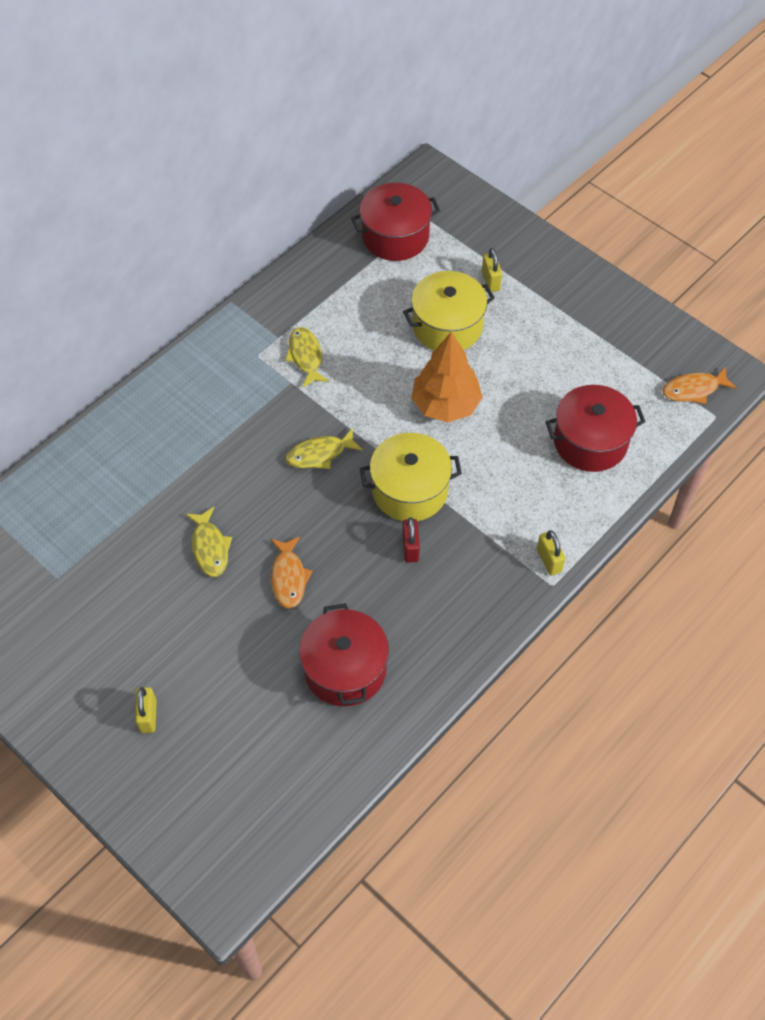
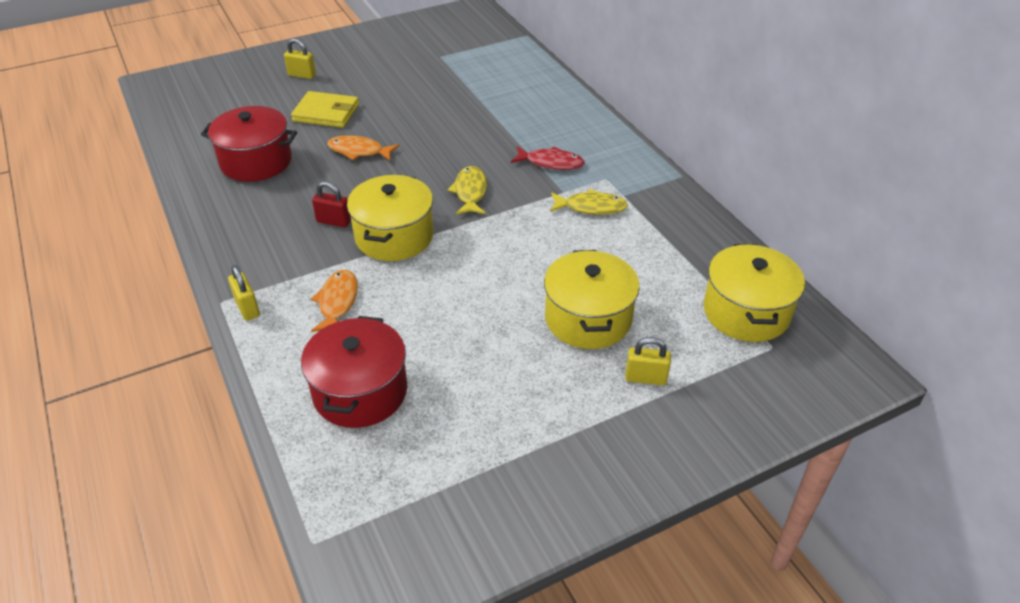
camera: 110 degrees right, 15 degrees down
yellow fish [185,507,232,577] -> none
red pot [351,183,440,261] -> yellow pot [704,244,805,342]
orange tree [411,332,483,422] -> none
yellow padlock [537,530,565,576] -> yellow padlock turned 60 degrees clockwise [228,265,260,321]
orange fish [663,367,737,404] -> orange fish moved to [311,270,358,332]
none -> yellow wallet [291,91,359,128]
none -> red fish [511,146,585,170]

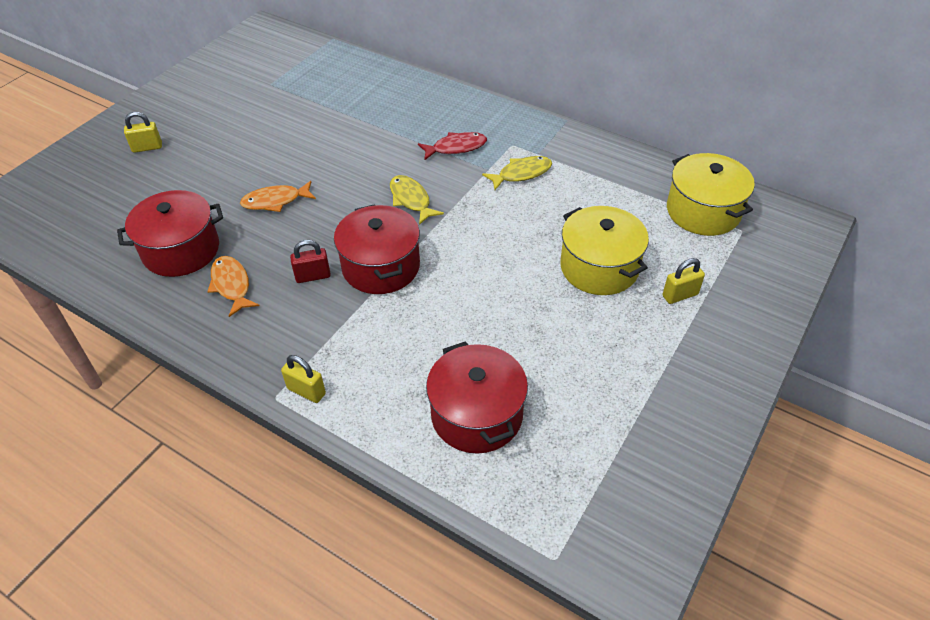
camera: 30 degrees left, 5 degrees up
yellow wallet [291,91,359,128] -> none
orange fish [311,270,358,332] -> orange fish moved to [207,256,259,317]
yellow pot [347,175,434,261] -> red pot [334,204,420,294]

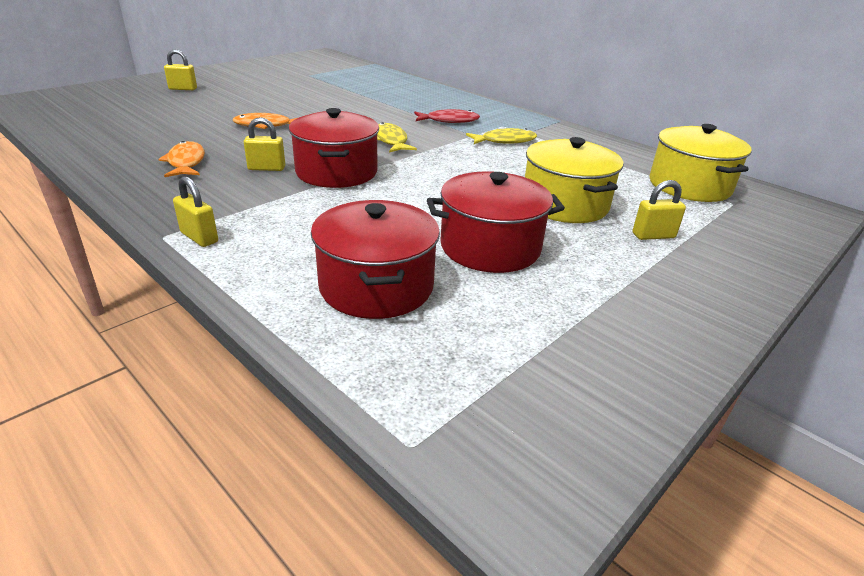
camera: 10 degrees right, 15 degrees down
red pot [117,190,223,277] -> red pot moved to [427,171,565,273]
red padlock [290,240,331,283] -> yellow padlock [244,117,285,171]

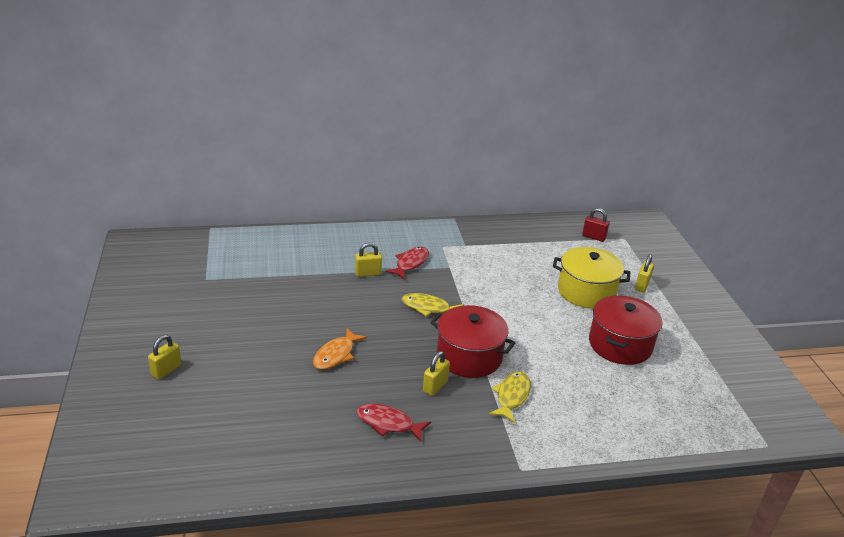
camera: 55 degrees left, 0 degrees up
orange fish [158,141,205,177] -> red fish [356,404,431,441]
yellow padlock [173,176,218,247] -> yellow padlock moved to [355,243,382,277]
red pot [311,200,440,319] -> none
yellow fish [466,128,537,144] -> yellow fish moved to [489,371,531,423]
yellow pot [649,124,752,202] -> red padlock [582,208,610,242]

